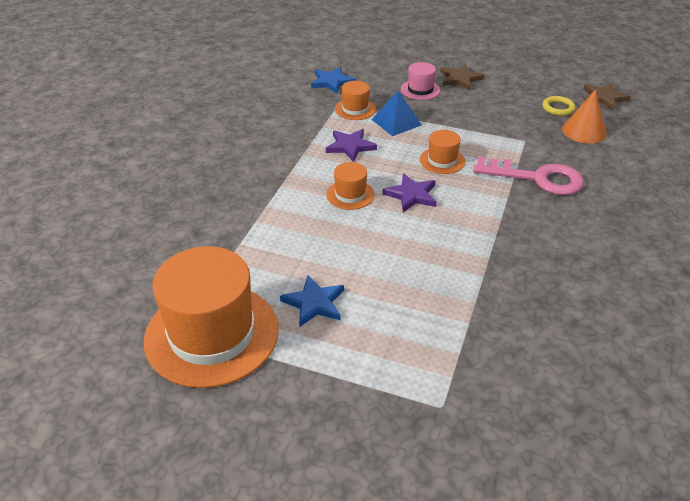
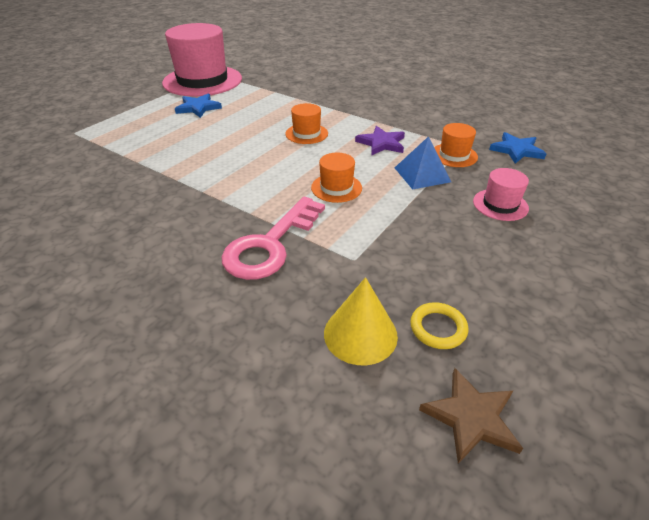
camera: 105 degrees right, 0 degrees up
orange hat [144,246,279,388] -> pink hat [162,23,242,96]
purple star [383,173,437,212] -> none
brown star [440,64,484,90] -> none
orange cone [562,89,607,144] -> yellow cone [324,277,398,365]

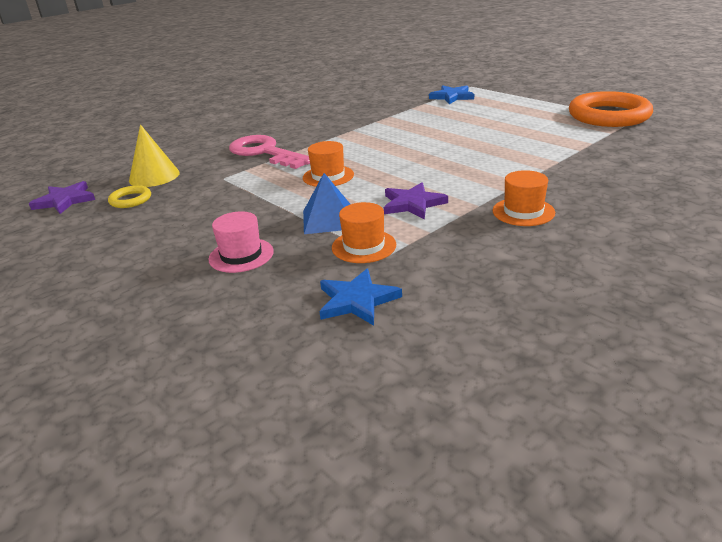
camera: 105 degrees right, 10 degrees down
pink hat [162,23,242,96] -> orange ring [569,91,653,127]
blue star [175,93,222,118] -> blue star moved to [429,85,474,104]
orange hat [285,103,328,144] -> orange hat moved to [493,170,555,226]
brown star [419,368,523,464] -> purple star [29,181,95,214]

